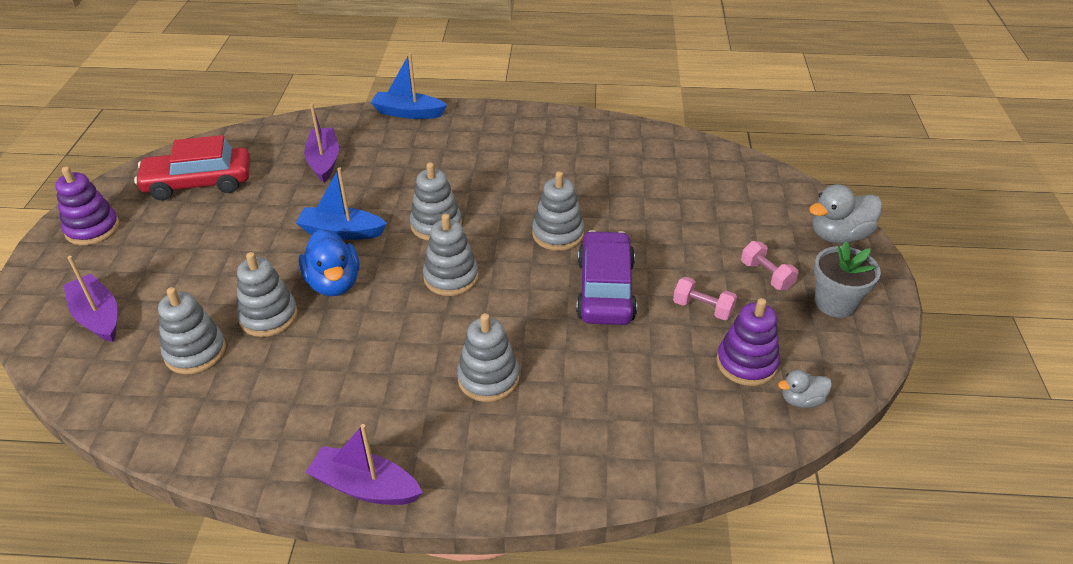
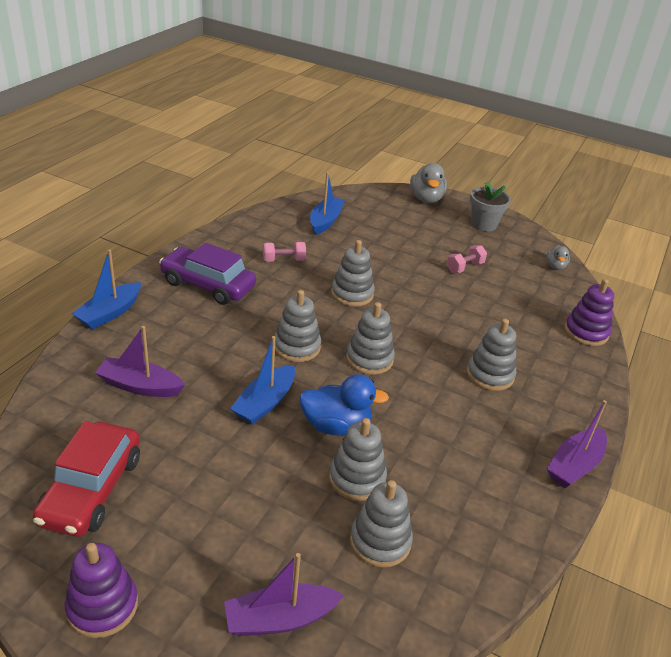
camera: 70 degrees left, 5 degrees down
purple car [576,230,637,325] -> purple car moved to [159,243,256,305]
purple stacking toy [716,298,780,386] -> purple stacking toy moved to [565,279,614,346]
pink dumbbell [741,241,798,290] -> pink dumbbell moved to [263,242,306,262]
none -> blue boat [310,172,345,235]

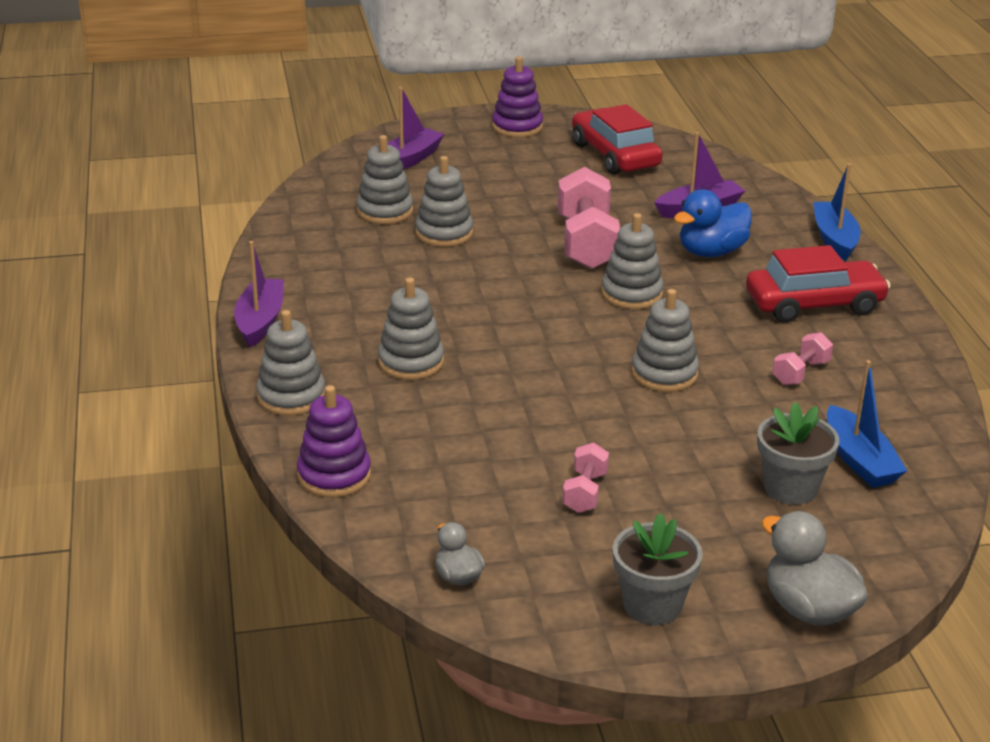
camera: 145 degrees right, 5 degrees down
purple car [159,243,256,305] -> red car [746,245,891,323]
blue boat [230,336,295,425] -> pink dumbbell [558,167,620,269]
blue duck [299,374,389,435] -> blue duck moved to [674,189,752,257]
grey stacking toy [346,302,395,375] -> grey stacking toy moved to [256,310,325,416]
none -> grey flower pot [757,402,839,505]

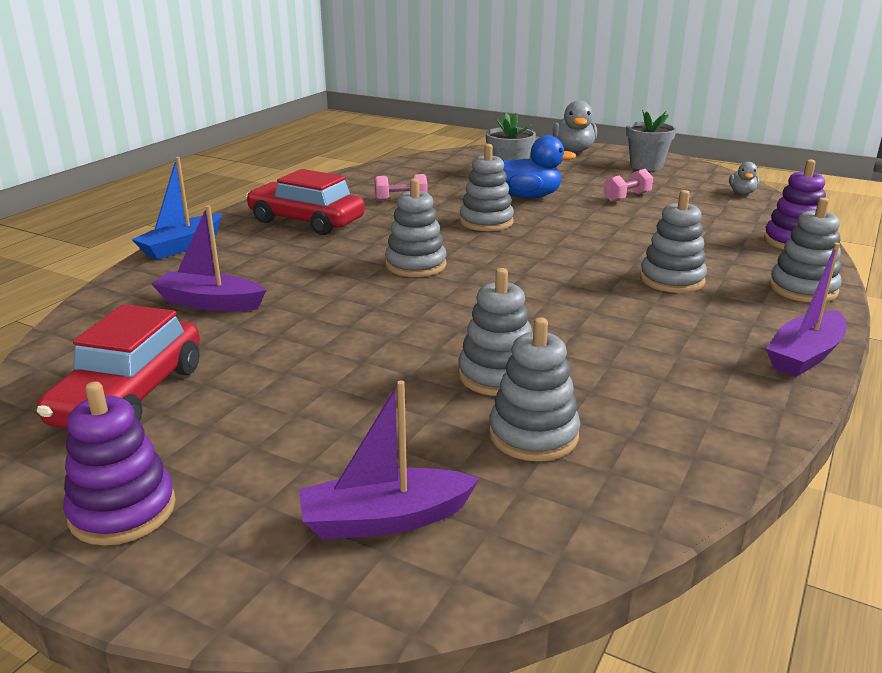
camera: 140 degrees left, 5 degrees down
pink dumbbell [558,167,620,269] -> none
blue duck [674,189,752,257] -> blue duck moved to [503,135,577,199]
blue boat [827,360,907,488] -> none

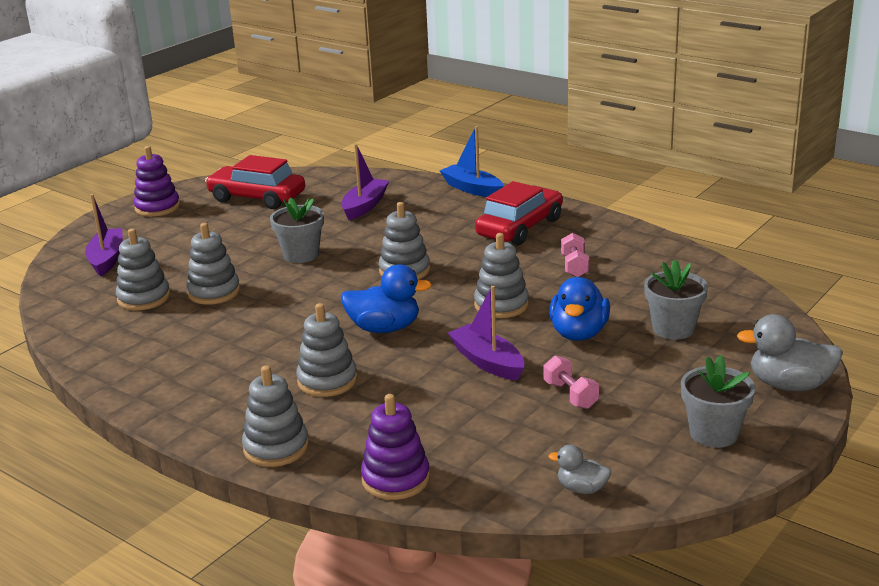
camera: 100 degrees right, 0 degrees up
purple boat [766,243,846,377] -> purple boat moved to [448,286,524,381]
none -> grey flower pot [270,197,324,263]
none -> blue duck [340,264,432,333]

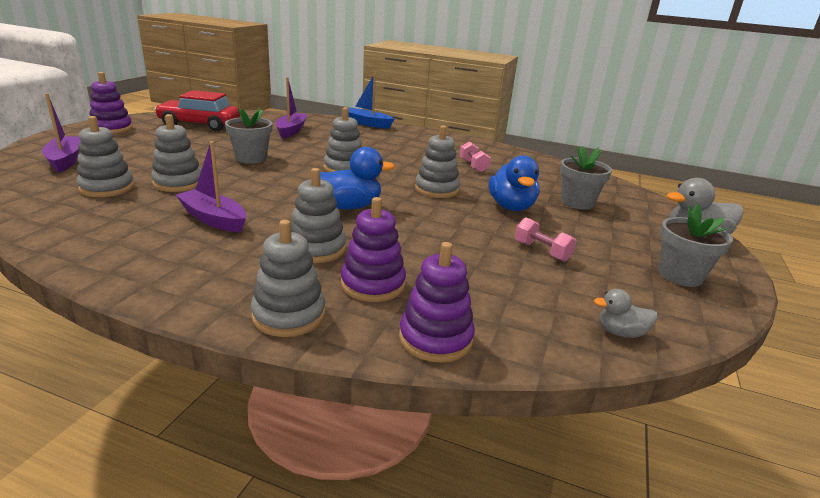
camera: 20 degrees left, 0 degrees up
purple boat [448,286,524,381] -> purple boat moved to [176,141,247,233]
red car [475,181,563,245] -> none
none -> purple stacking toy [341,197,406,302]

